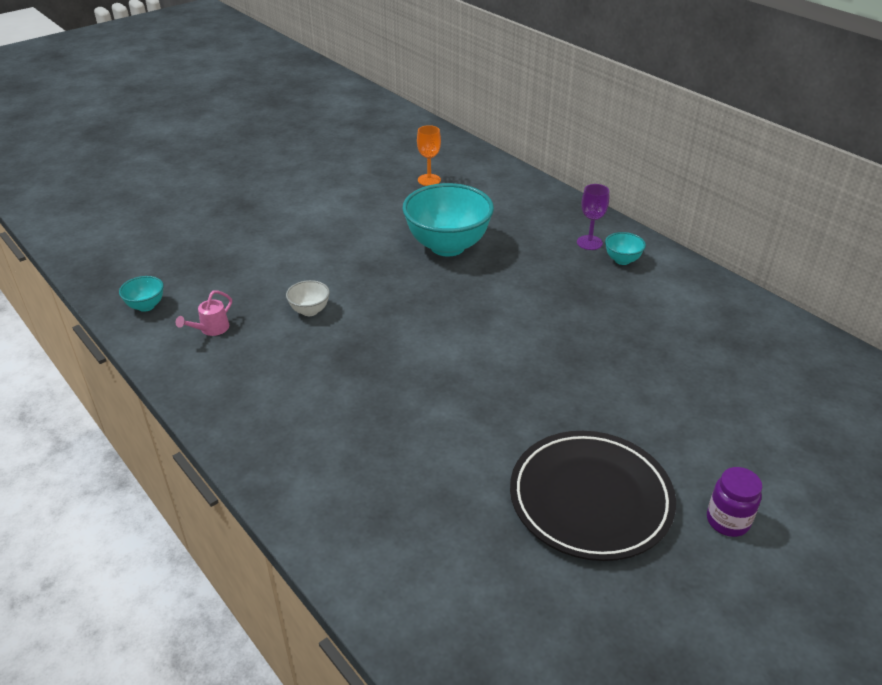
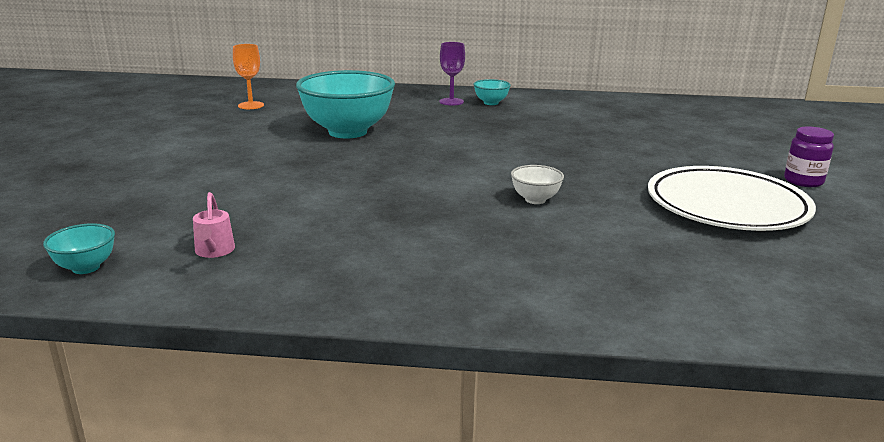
camera: 45 degrees left, 15 degrees down
white bowl [286,280,330,316] -> white bowl moved to [511,165,564,204]
black plate [510,431,676,561] -> white plate [648,166,816,231]

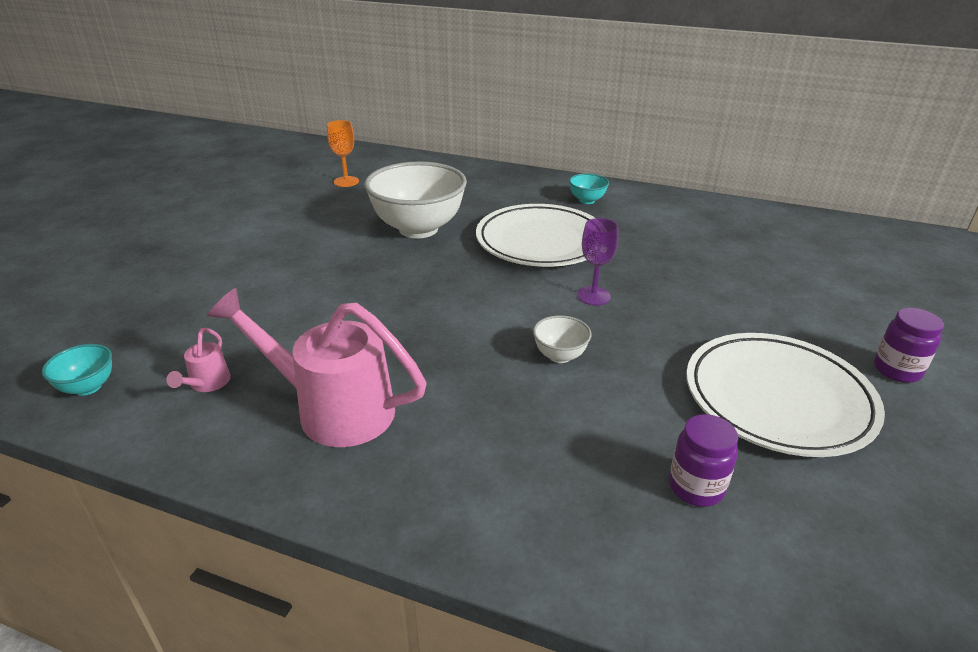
camera: 15 degrees right, 10 degrees up
turquoise bowl [296,70,395,138] -> white bowl [364,161,467,238]
purple goblet [439,42,465,105] -> purple goblet moved to [577,218,618,305]
none -> pink watering can [207,288,427,447]
none -> white plate [476,204,595,267]
none -> purple jar [669,414,738,507]

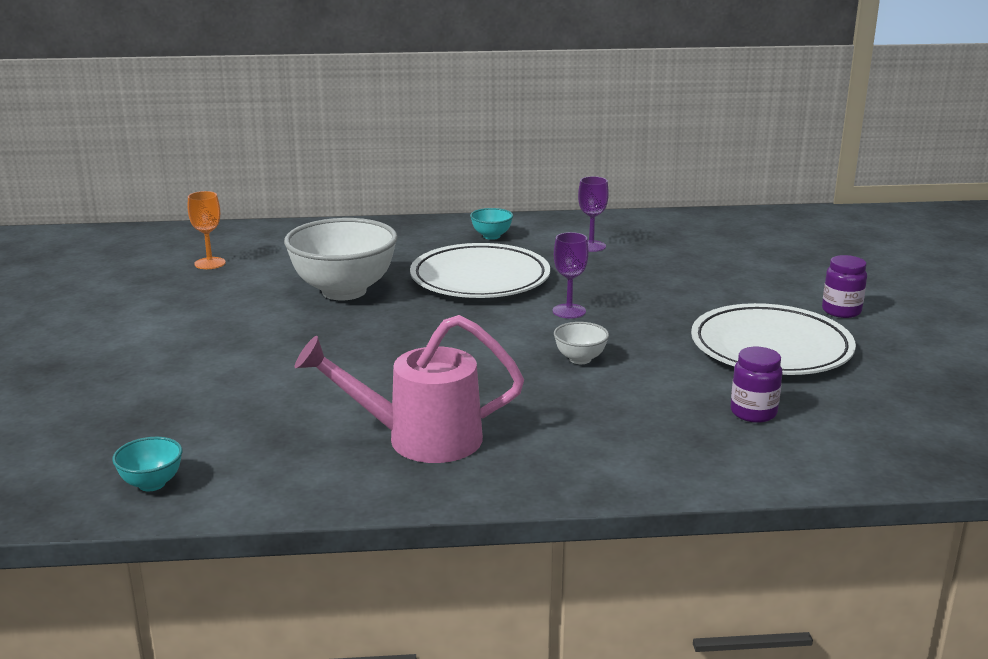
camera: 25 degrees left, 10 degrees down
pink watering can [166,328,231,392] -> none
none -> purple goblet [578,176,609,252]

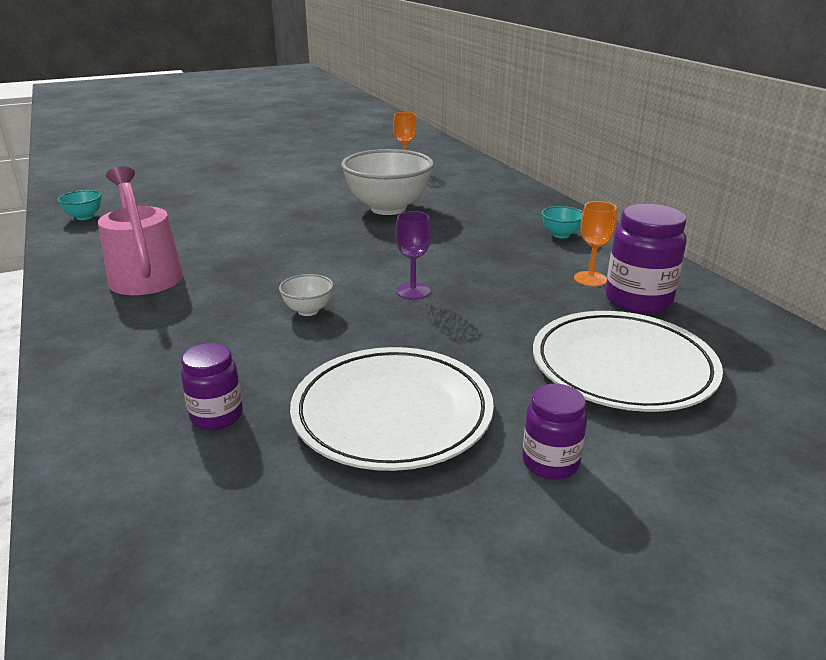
camera: 70 degrees right, 5 degrees up
white plate [410,243,550,298] -> white plate moved to [533,311,723,412]
purple goblet [578,176,609,252] -> orange goblet [574,201,617,286]
none -> purple jar [606,204,687,314]

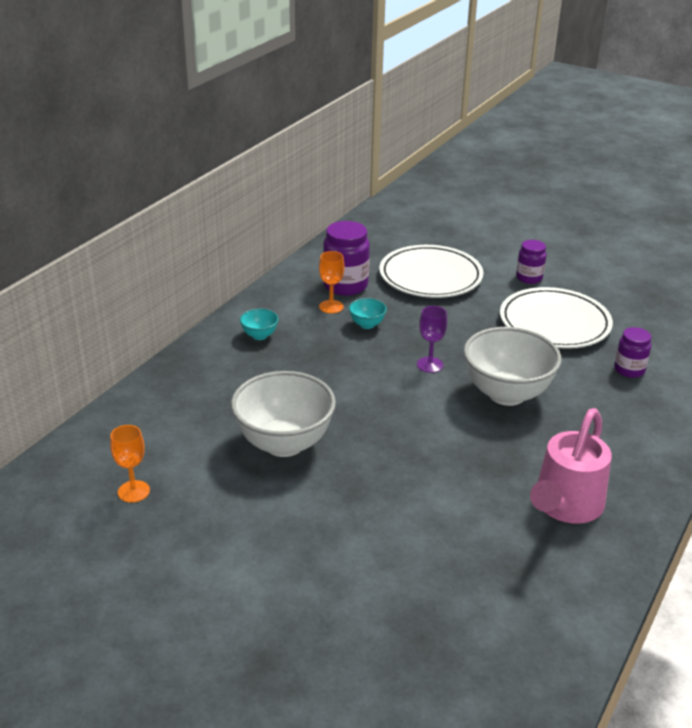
camera: 125 degrees left, 5 degrees up
turquoise bowl [58,190,102,220] -> turquoise bowl moved to [349,298,387,329]
white bowl [279,274,333,316] -> white bowl [464,327,561,406], size x2.29

